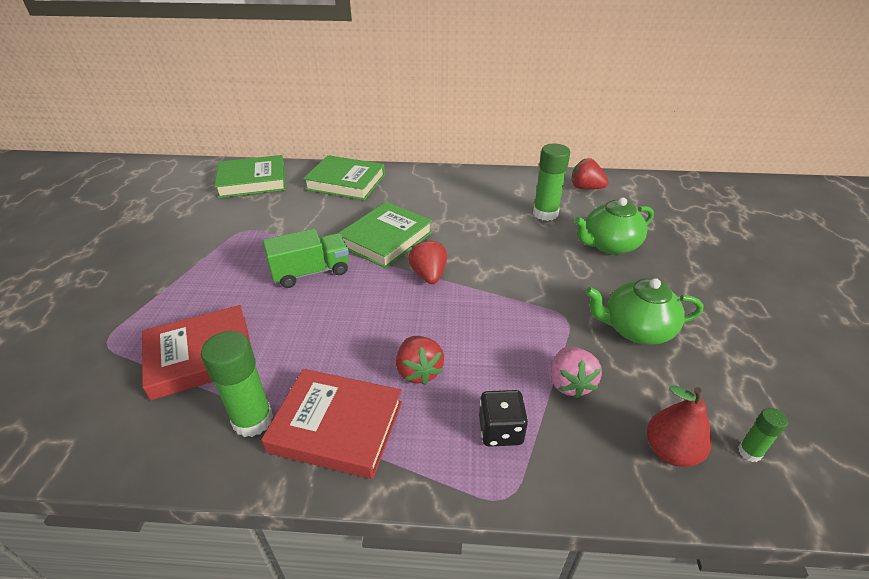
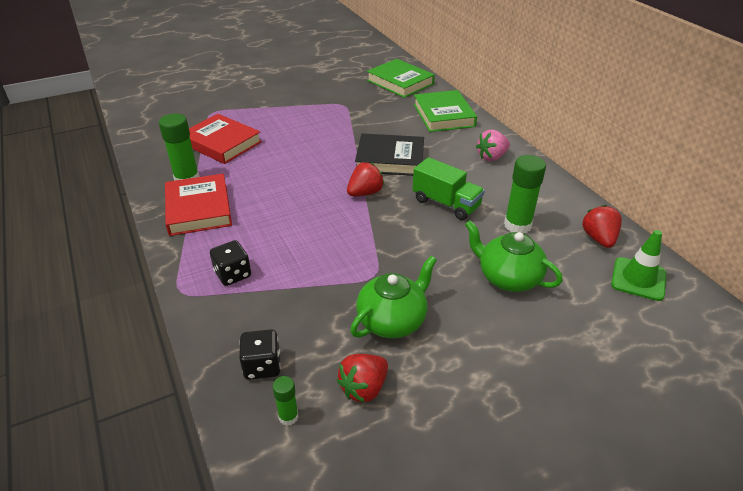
camera: 60 degrees right, 0 degrees up
green truck [262,229,349,288] -> green truck moved to [413,157,485,220]
green book [339,202,432,268] -> black book [355,133,424,176]
red strawberry [396,336,444,385] -> red strawberry moved to [337,354,388,403]
pink strawberry [551,347,602,399] -> pink strawberry moved to [476,130,510,161]
green teapot [585,278,703,345] -> green teapot turned 75 degrees clockwise [350,256,437,338]
red pear [647,386,712,467] -> black dice [239,329,281,380]
none -> green traffic cone [611,230,666,301]

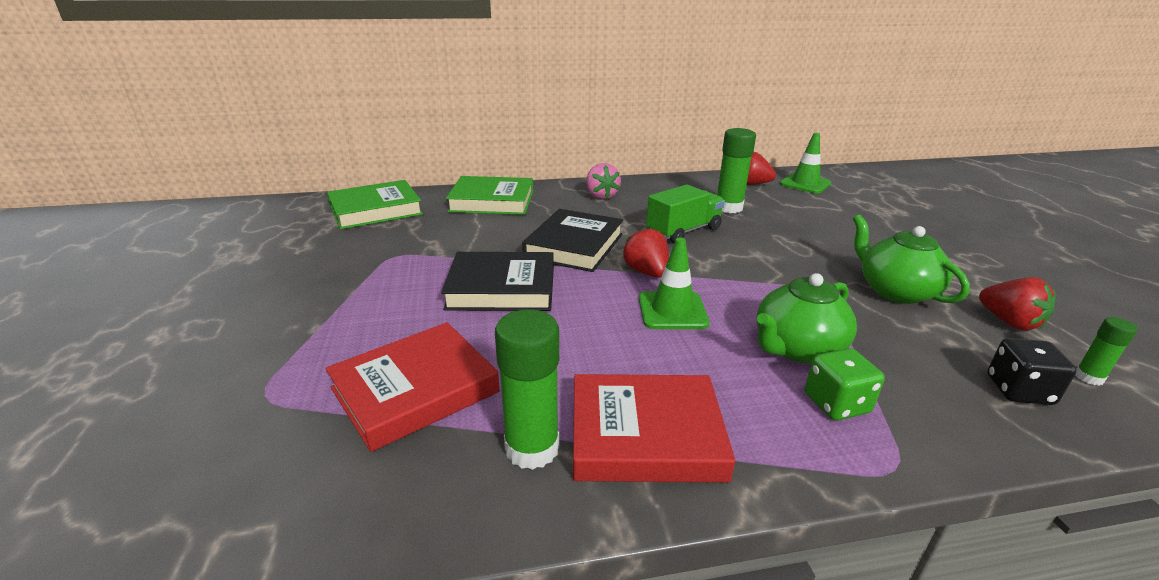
camera: 75 degrees left, 10 degrees down
black dice [210,240,251,286] -> green dice [805,348,885,421]
green teapot [465,220,563,292] -> green teapot moved to [756,273,857,363]
none -> black book [441,252,554,311]
none -> green traffic cone [639,238,710,329]

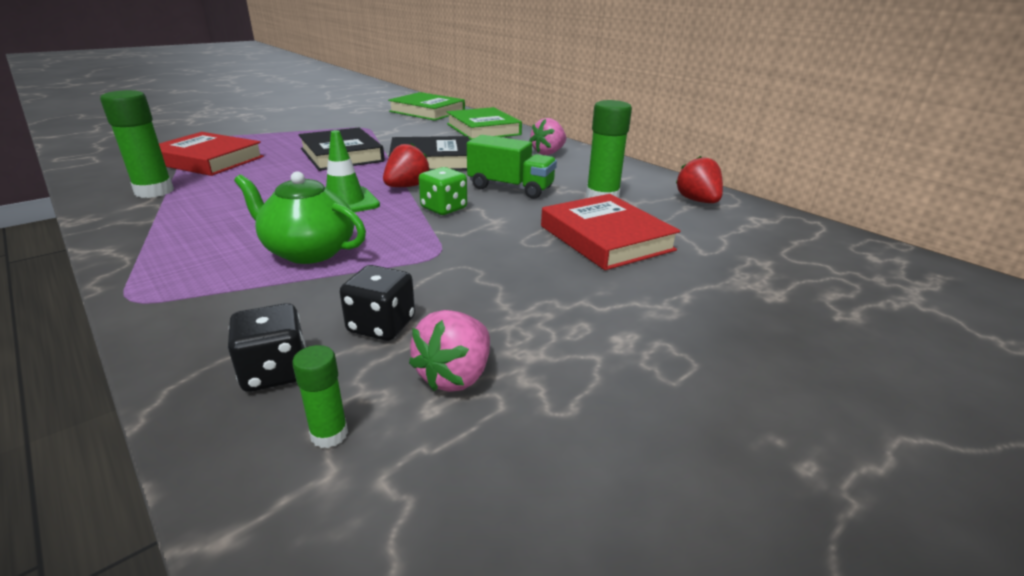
camera: 60 degrees right, 0 degrees up
red book [573,374,735,482] -> red book moved to [541,194,681,270]
green traffic cone [780,133,831,194] -> none
green dice [805,348,885,421] -> green dice moved to [419,167,467,215]
green teapot [853,215,970,304] -> none
red strawberry [979,277,1056,331] -> pink strawberry [409,310,490,392]
none -> black dice [340,265,415,341]

